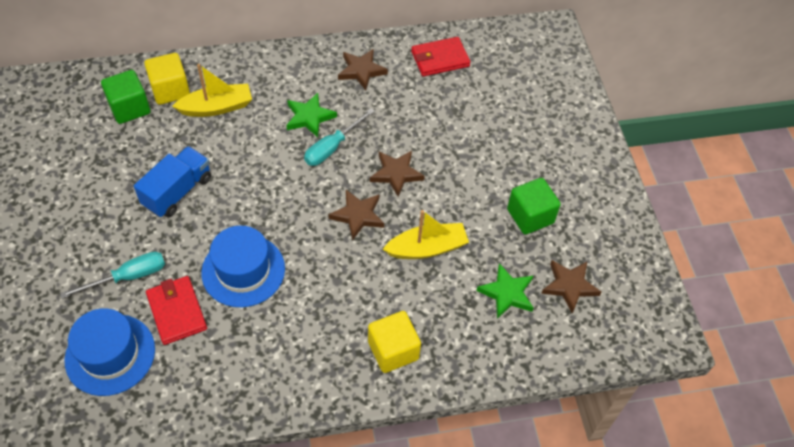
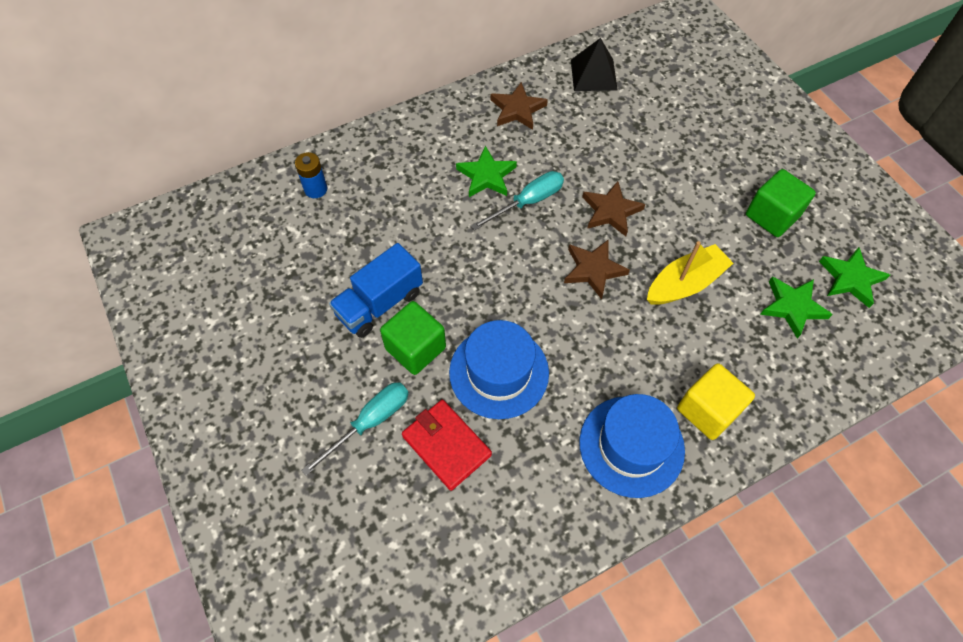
camera: 15 degrees left, 5 degrees up
blue hat [65,308,155,396] -> blue hat moved to [579,394,685,498]
green cube [101,70,150,124] -> green cube moved to [380,301,446,375]
blue truck [134,146,211,217] -> blue truck turned 150 degrees counterclockwise [329,243,423,338]
yellow cube [144,53,190,105] -> blue battery [295,152,327,198]
yellow boat [172,64,252,117] -> none
turquoise screwdriver [304,108,375,166] -> turquoise screwdriver turned 150 degrees counterclockwise [471,171,564,230]
red wallet [411,37,470,76] -> black pyramid [571,38,618,91]
brown star [541,260,601,313] -> green star [819,247,890,308]

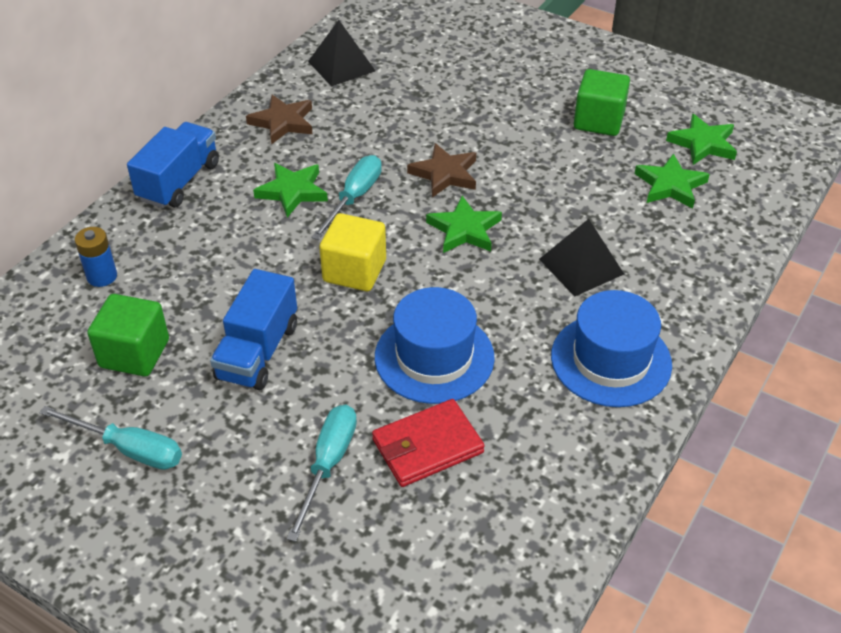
camera: 30 degrees left, 15 degrees down
green cube [380,301,446,375] -> green cube moved to [87,294,169,377]
red wallet [402,400,492,491] -> red wallet turned 45 degrees counterclockwise [372,399,485,487]
brown star [564,240,630,300] -> green star [426,196,502,253]
yellow boat [647,241,733,305] -> none
yellow cube [677,363,755,440] -> yellow cube moved to [319,213,386,291]
none -> turquoise screwdriver [39,406,182,470]
none -> blue truck [127,122,219,208]
none -> black pyramid [539,219,624,297]

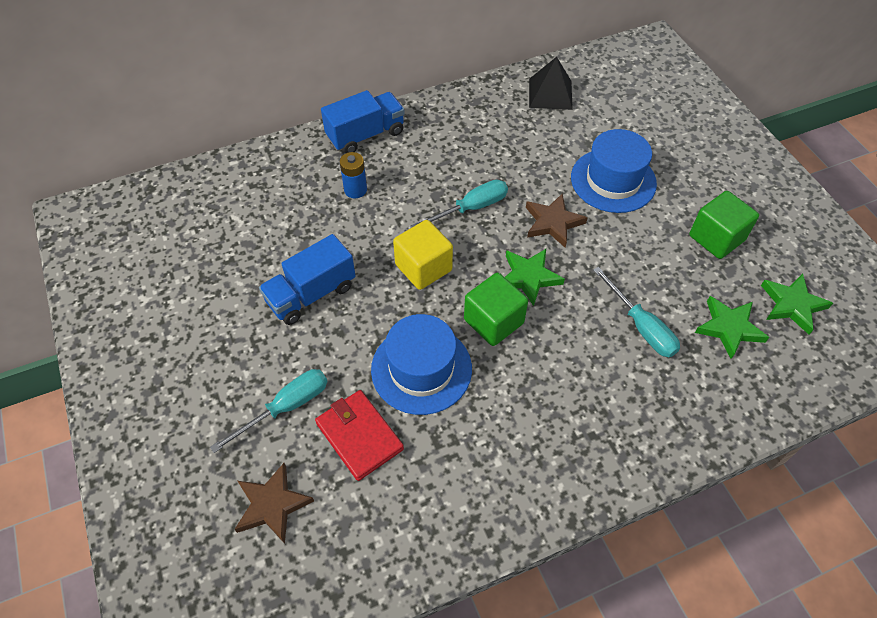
camera: 35 degrees right, 10 degrees up
turquoise screwdriver [39,406,182,470] -> turquoise screwdriver moved to [593,267,680,357]
blue battery [75,227,117,287] -> blue battery moved to [340,152,367,198]
green cube [87,294,169,377] -> green cube moved to [464,273,528,346]
brown star [246,95,312,145] -> brown star moved to [234,463,314,544]
green star [253,163,328,217] -> none
red wallet [372,399,485,487] -> red wallet turned 45 degrees clockwise [315,390,404,481]
black pyramid [539,219,624,297] -> none
blue hat [551,290,672,407] -> blue hat moved to [571,129,657,213]

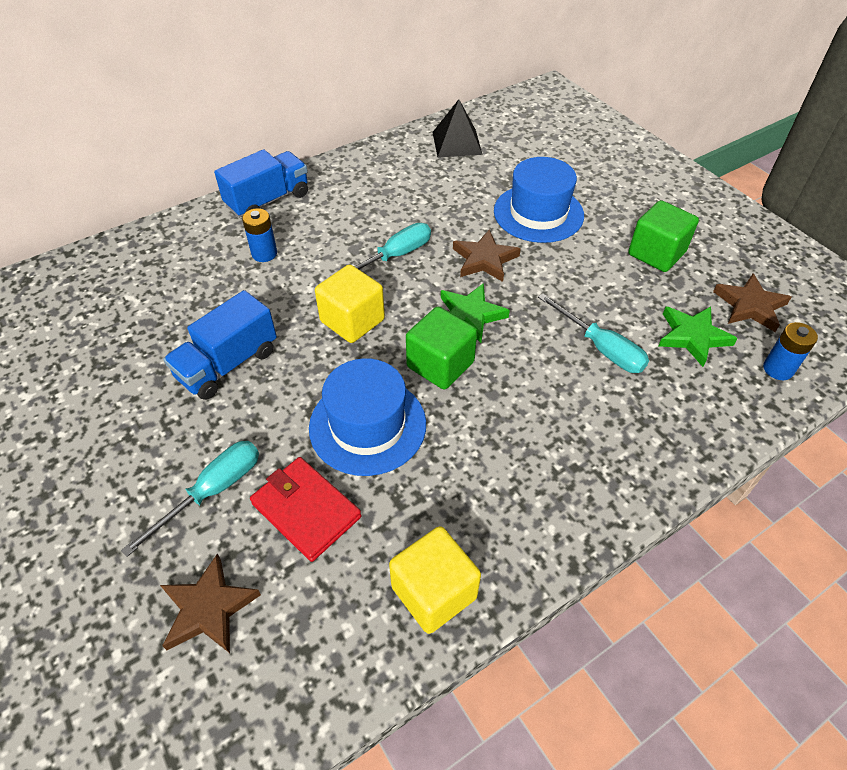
camera: 10 degrees left, 5 degrees down
green star [761,273,833,335] -> brown star [713,273,792,332]
none -> yellow cube [389,526,481,634]
none -> blue battery [763,322,818,380]

